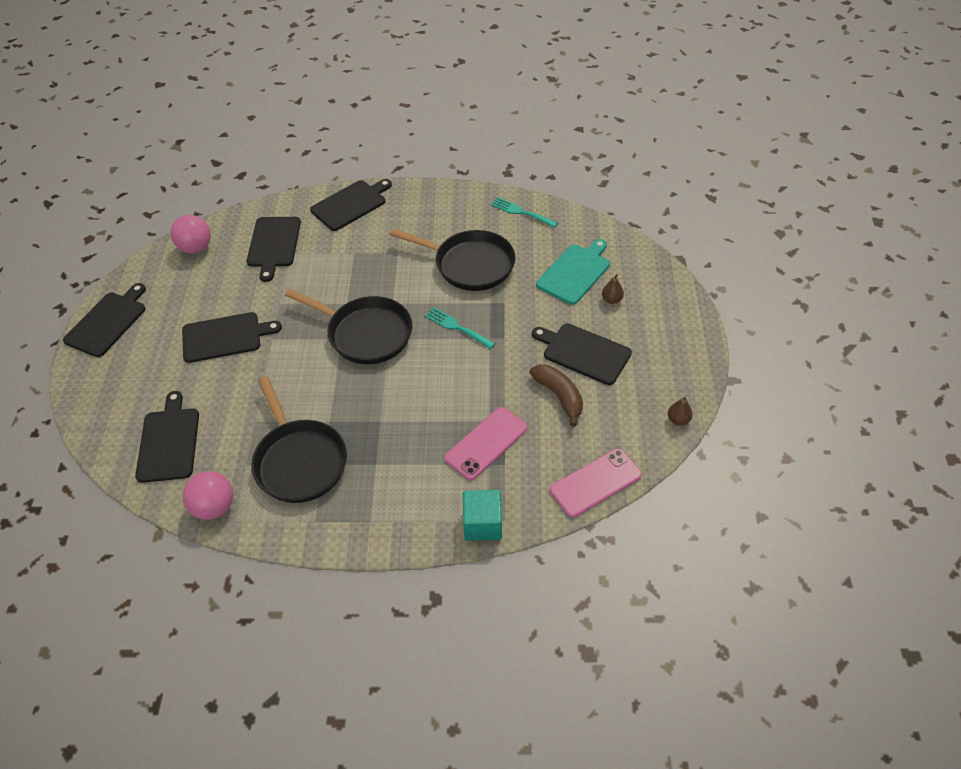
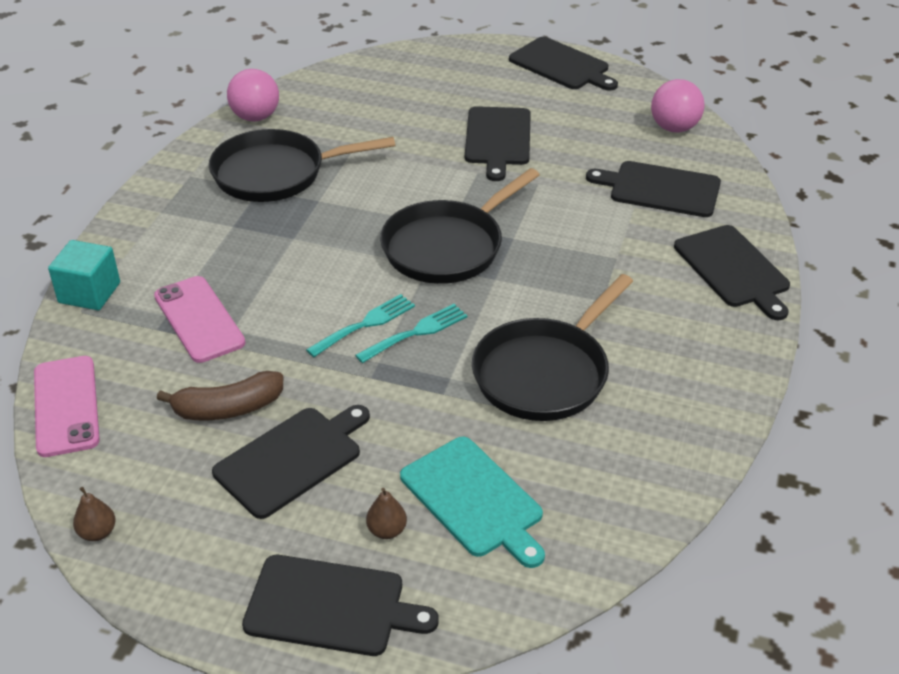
camera: 105 degrees right, 10 degrees down
black cutting board [135,391,199,483] -> black cutting board moved to [242,555,439,656]
turquoise fork [491,197,558,228] -> turquoise fork moved to [306,294,415,357]

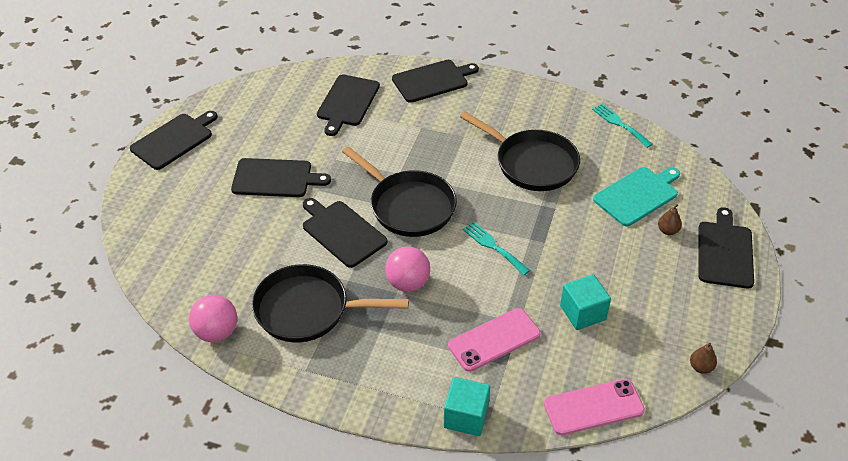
camera: 90 degrees left, 5 degrees up
brown banana [157,371,283,420] -> turquoise cube [560,274,611,330]
black pan [209,129,395,202] -> black pan turned 105 degrees clockwise [252,264,409,342]
black cutting board [212,405,370,519] -> black cutting board moved to [303,198,388,268]
turquoise fork [355,304,468,363] -> turquoise fork moved to [592,104,653,148]
pink ball [651,79,705,133] -> pink ball moved to [385,247,430,292]

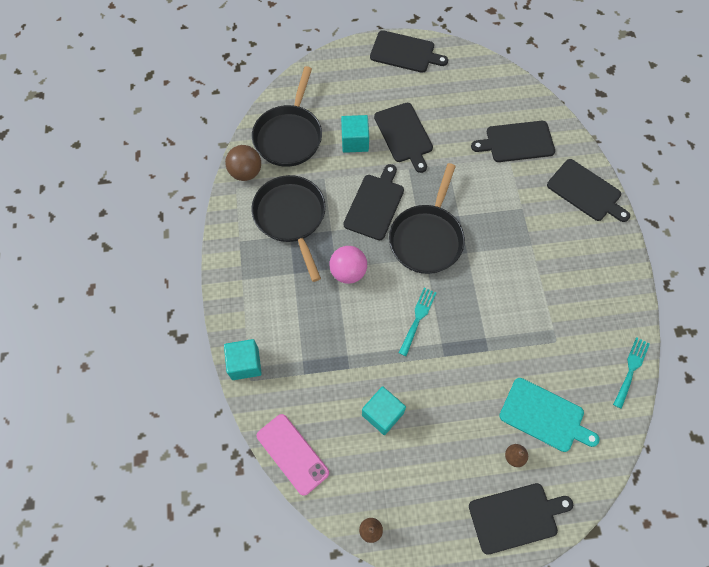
camera: 65 degrees right, 20 degrees up
pink ball [189,295,237,342] -> brown ball [225,145,261,181]
pink phone [448,308,541,372] -> none
black pan [460,111,580,191] -> black pan moved to [252,66,322,167]
none -> turquoise cube [341,115,369,153]

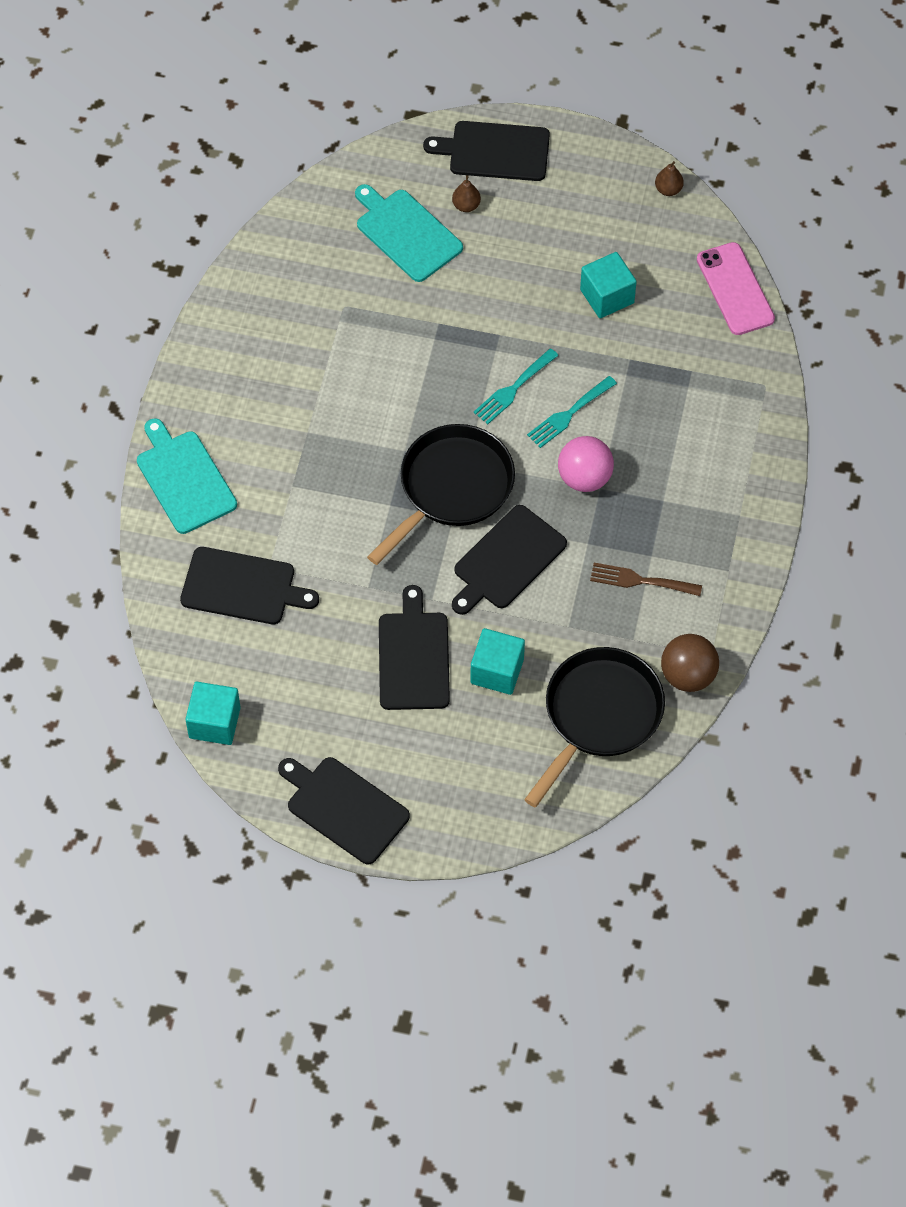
camera: 160 degrees left, 5 degrees down
turquoise cube [224,339,262,380] -> turquoise cube moved to [185,682,241,745]
black pan [251,175,326,282] -> brown fork [590,563,702,596]
black cutting board [547,159,630,222] -> turquoise cutting board [137,418,237,534]
turquoise fork [613,337,650,409] -> turquoise fork moved to [527,376,617,448]

